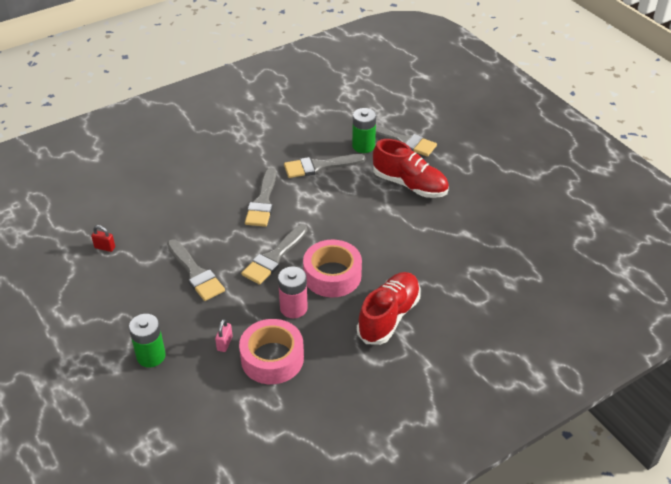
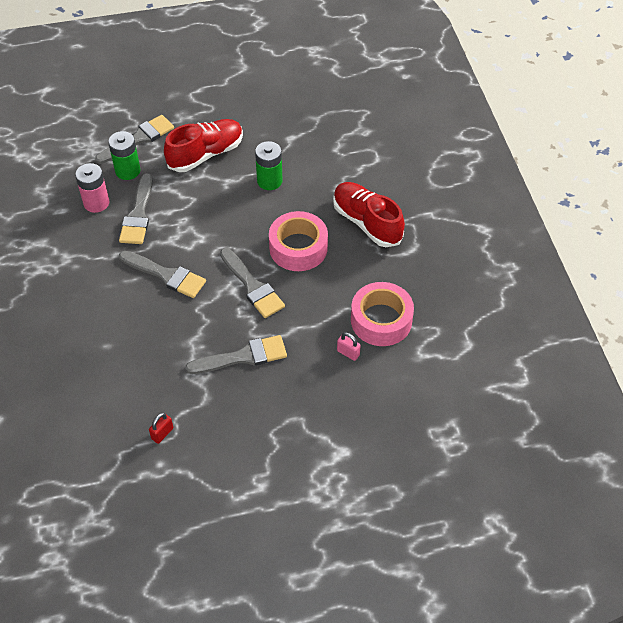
camera: 70 degrees left, 10 degrees up
green battery [129,314,166,367] -> green battery moved to [255,141,283,190]
pink battery [278,266,308,319] -> pink battery moved to [75,163,109,213]

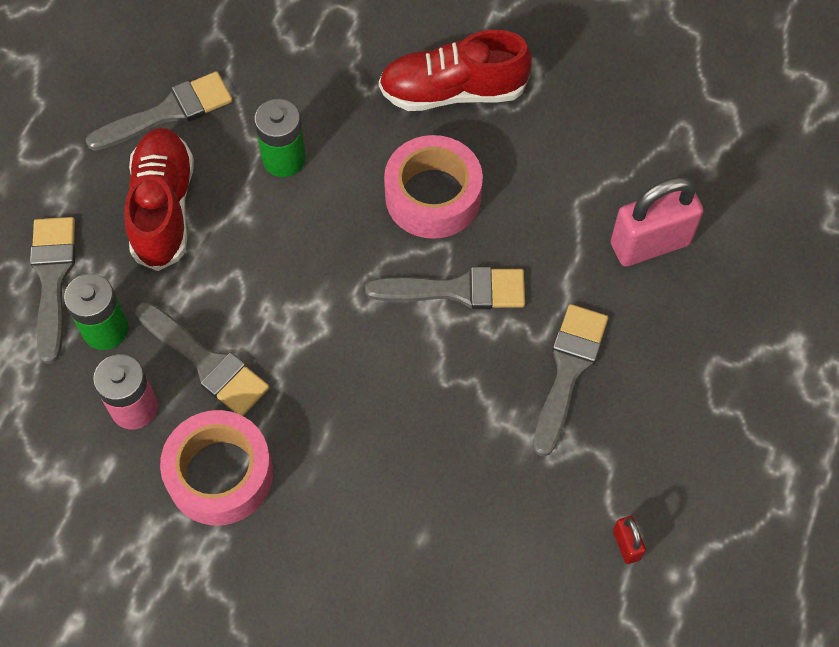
camera: 55 degrees left, 10 degrees up
grey brush [119,251,206,298] -> grey brush moved to [85,71,233,151]
pink padlock [337,332,361,361] -> pink padlock [611,177,704,267], size x2.23
pink tape [351,282,414,346] -> pink tape moved to [160,410,273,526]

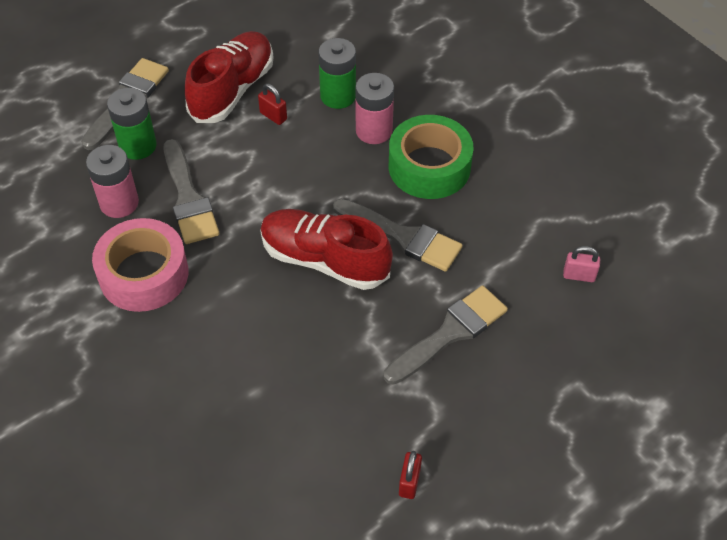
camera: 30 degrees right, 10 degrees down
grey brush [85,71,233,151] -> none
red shoe [379,30,532,111] -> red shoe moved to [260,209,393,290]
pink tape [384,135,483,239] -> green tape [389,115,474,199]
pink padlock [611,177,704,267] -> pink padlock [563,246,600,282], size x0.45
none -> red padlock [258,84,287,125]
none -> pink battery [355,73,394,144]

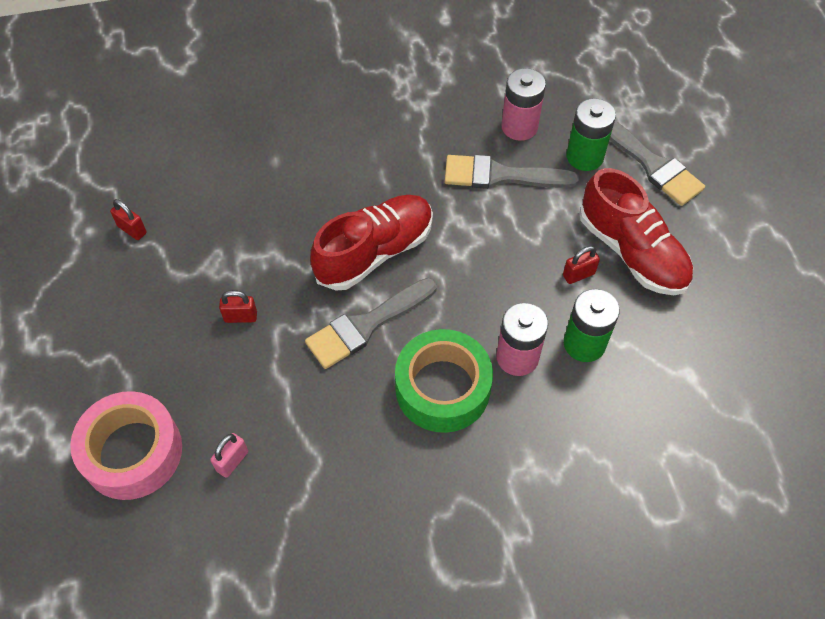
camera: 115 degrees right, 5 degrees up
pink tape [92,218,188,312] -> pink tape moved to [70,391,182,500]
grey brush [384,285,508,385] -> red padlock [219,290,257,323]

